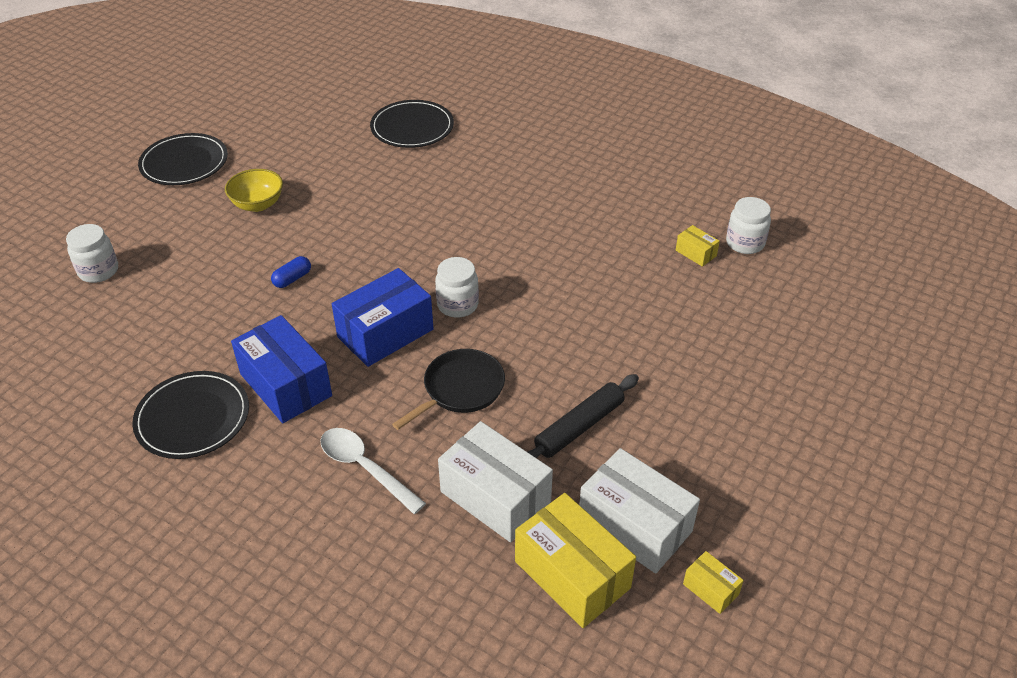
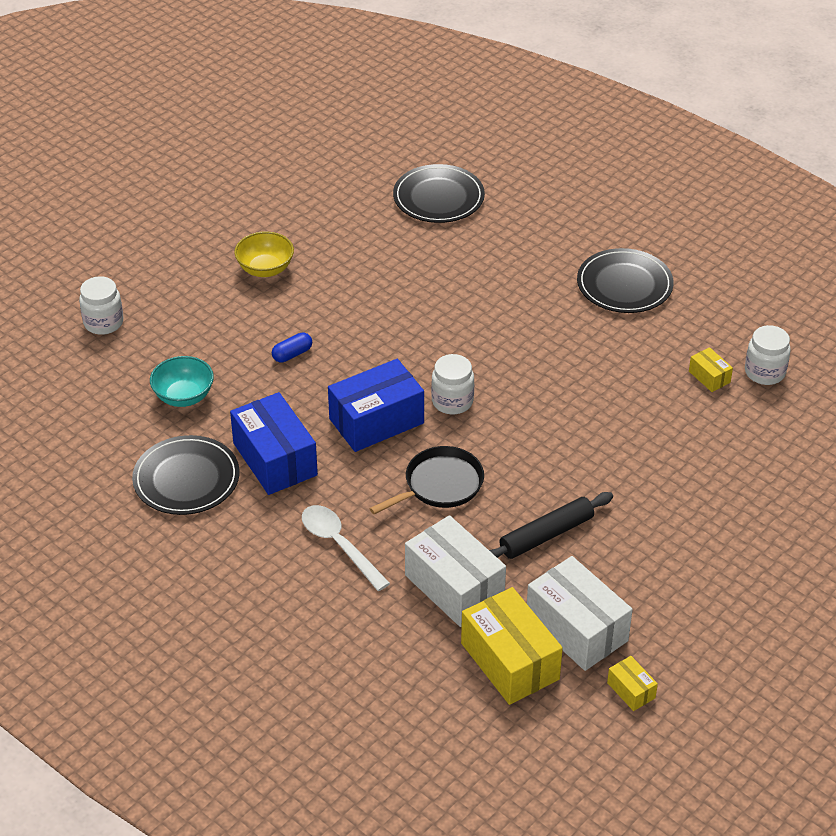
camera: 10 degrees right, 0 degrees up
black plate [138,133,228,185] -> black plate moved to [577,248,674,313]
none -> turquoise bowl [150,356,214,407]

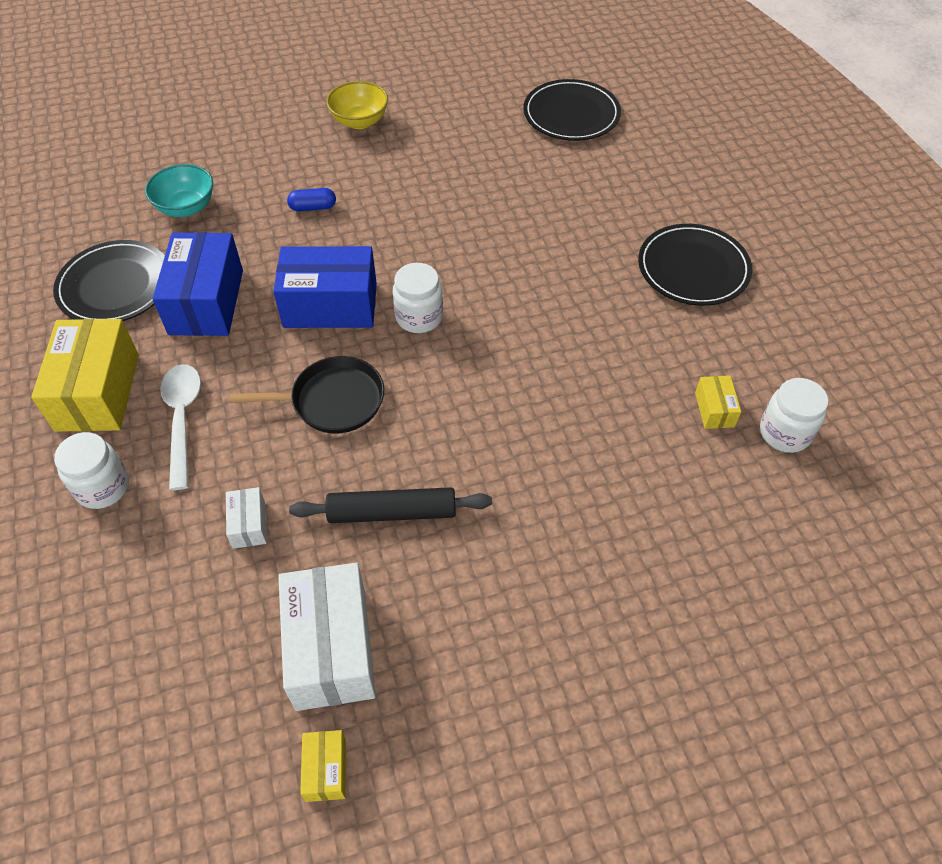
camera: 30 degrees right, 10 degrees up
white jar [79,276,123,335] -> white jar moved to [54,432,129,509]
white box [405,515,506,627] -> white box [226,487,267,549], size x0.47
yellow box [461,587,563,705] -> yellow box moved to [31,319,139,432]

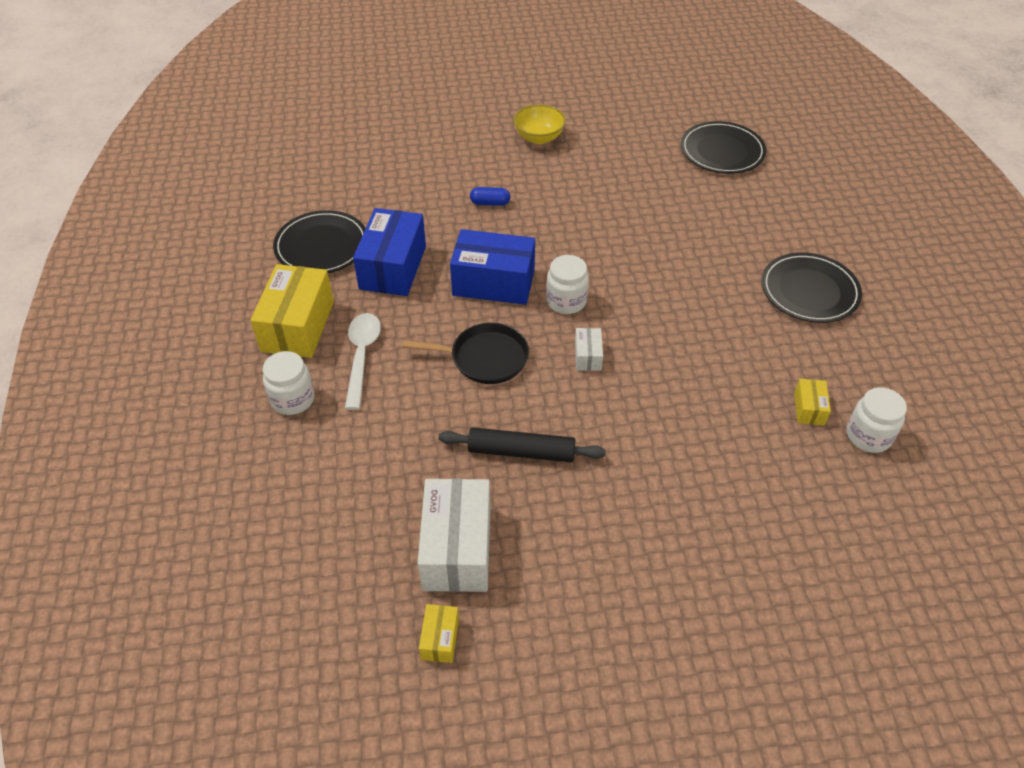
camera: 10 degrees right, 5 degrees down
turquoise bowl [145,164,213,217] -> none
white box [226,487,267,549] -> white box moved to [575,328,603,371]

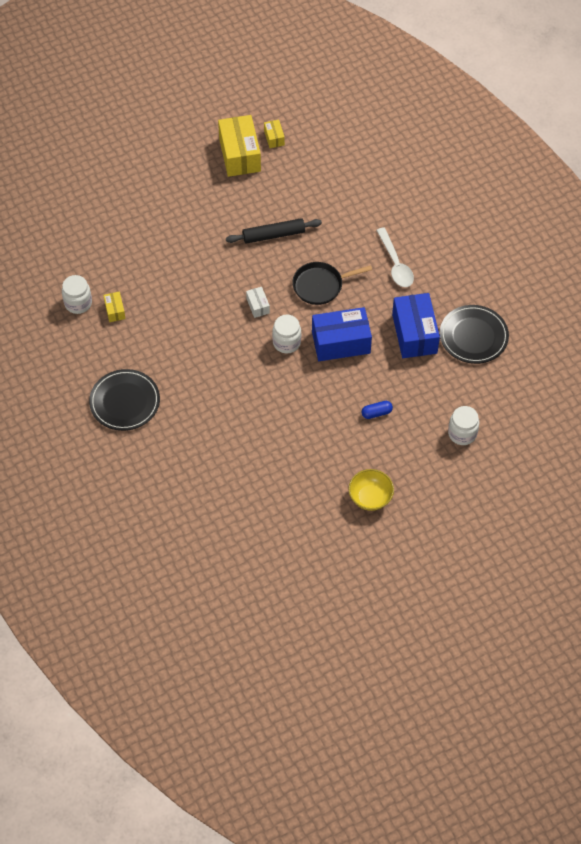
camera: 160 degrees right, 10 degrees up
yellow box [250,264,334,358] -> yellow box moved to [218,115,261,177]
white jar [263,351,315,415] -> white jar moved to [448,406,479,445]
white box [418,478,491,592] -> none
black plate [681,121,766,174] -> none

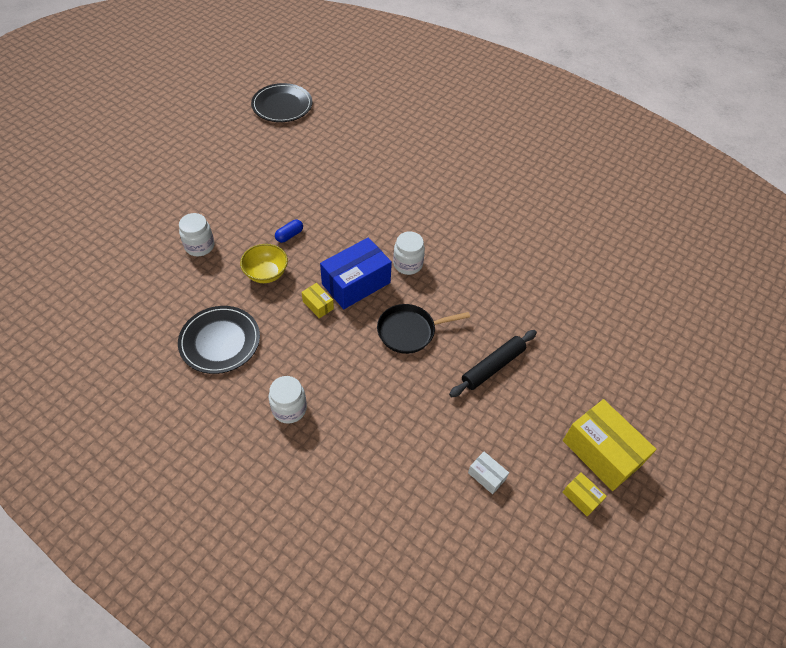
camera: 150 degrees right, 5 degrees down
white jar [62,275,92,314] -> white jar moved to [269,376,307,424]
black plate [89,369,160,431] -> black plate moved to [251,83,313,122]
yellow box [103,292,126,322] -> yellow box moved to [302,283,334,318]
white box [246,287,270,318] -> white box moved to [468,452,509,494]
black pan [292,262,372,305] -> black pan turned 150 degrees counterclockwise [377,304,470,354]
yellow bowl [349,469,394,511] -> yellow bowl moved to [240,244,288,283]
white spoon [376,227,414,287] -> none
blue box [392,293,440,358] -> none

